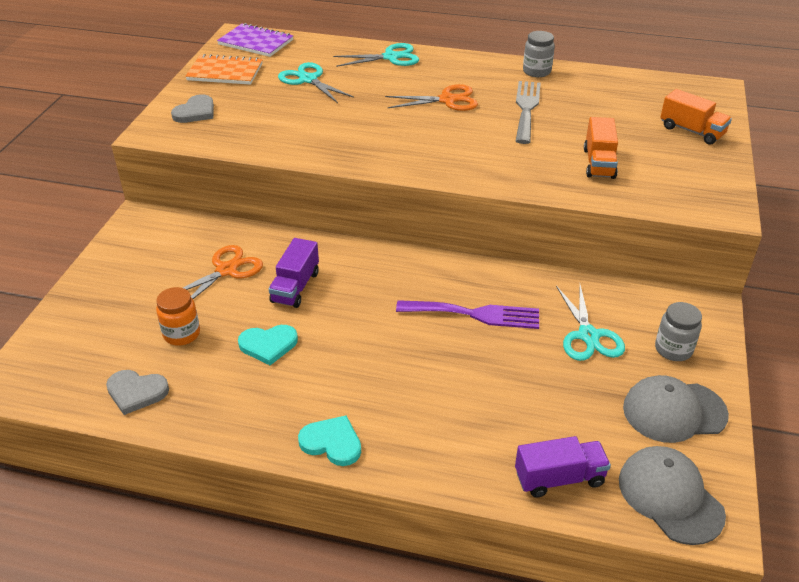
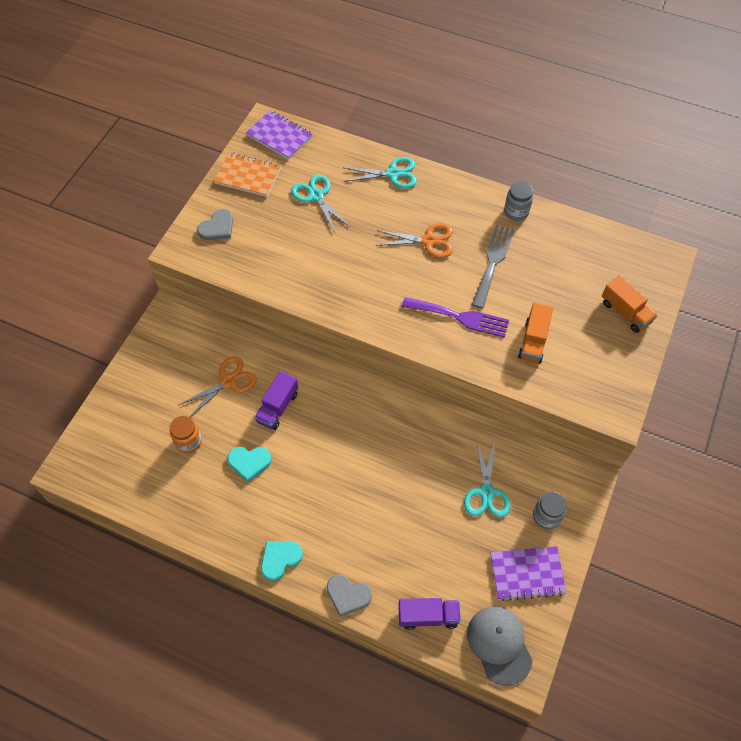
camera: 10 degrees right, 20 degrees up
grey heart [106,370,169,415] -> grey heart moved to [327,574,372,616]
turquoise heart [298,416,361,466] -> turquoise heart turned 75 degrees counterclockwise [261,541,303,581]
purple fork [396,300,539,329] -> purple fork moved to [402,297,509,338]
grey cap [623,375,729,443] -> purple notebook [491,546,566,601]

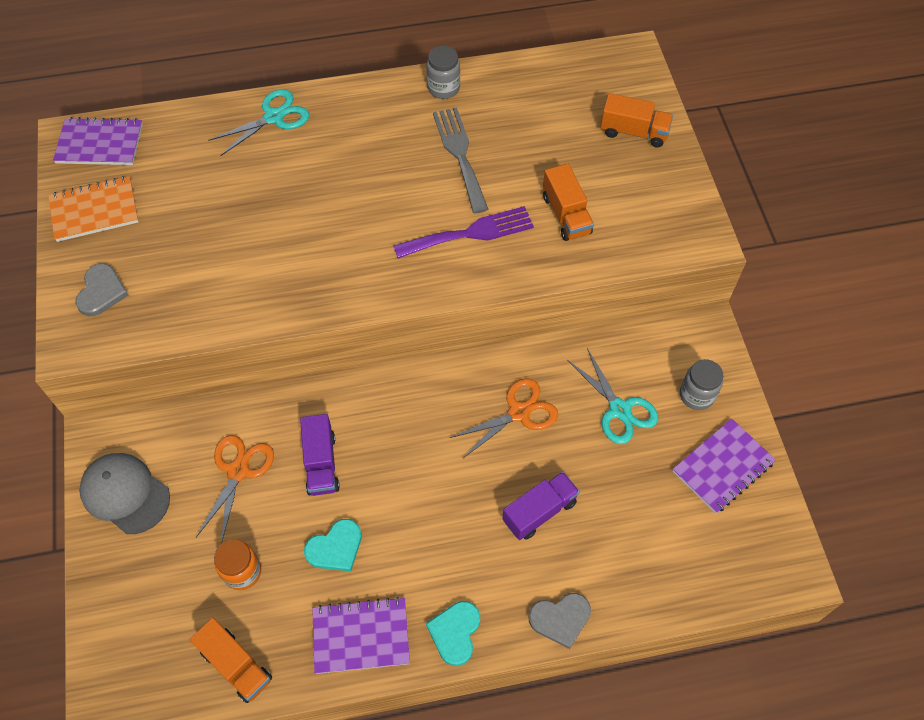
camera: 35 degrees left, 0 degrees up
turquoise scissors [291,174,350,233] -> none
orange scissors [376,223,453,258] -> orange scissors moved to [450,378,558,458]
purple truck [398,598,461,630] -> purple truck moved to [502,472,580,540]
grey cap [467,606,533,686] -> grey cap moved to [79,453,170,534]
none -> orange truck [190,618,272,703]
none -> purple notebook [312,597,410,674]

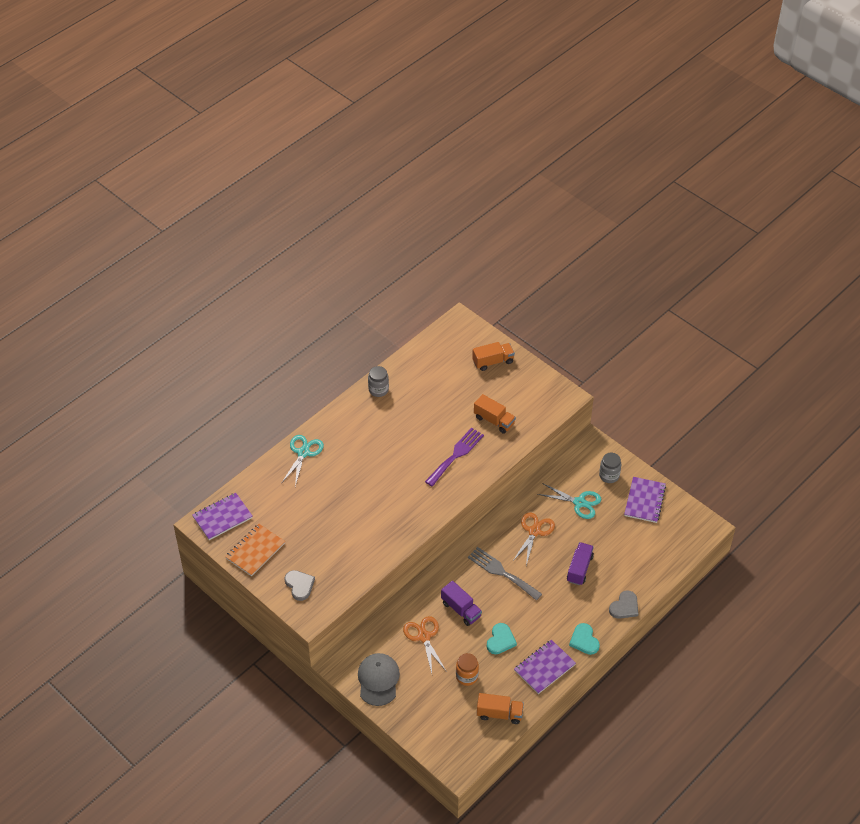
camera: 35 degrees left, 10 degrees down
grey cap [79,453,170,534] -> grey cap turned 90 degrees clockwise [358,653,400,706]
grey fork [433,107,489,214] -> grey fork moved to [468,547,542,601]

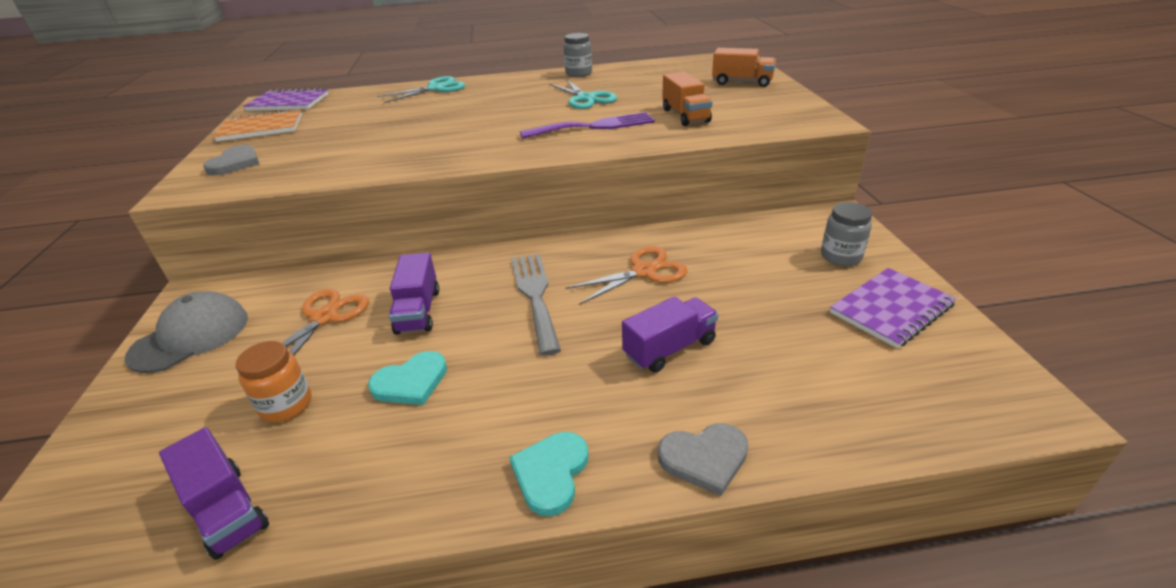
camera: 40 degrees right, 15 degrees down
orange truck [477,693,524,724] -> purple truck [159,427,269,560]
purple notebook [514,640,576,694] -> none
turquoise scissors [537,483,601,519] -> turquoise scissors moved to [549,79,617,109]

